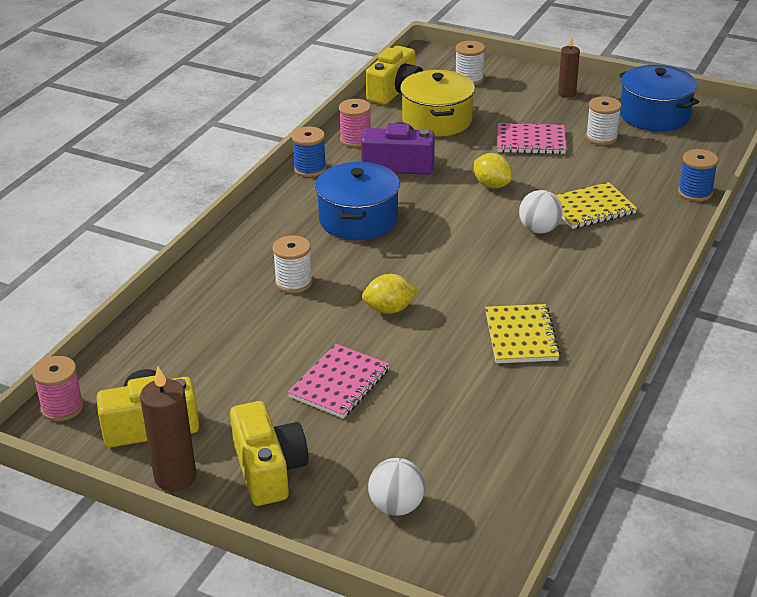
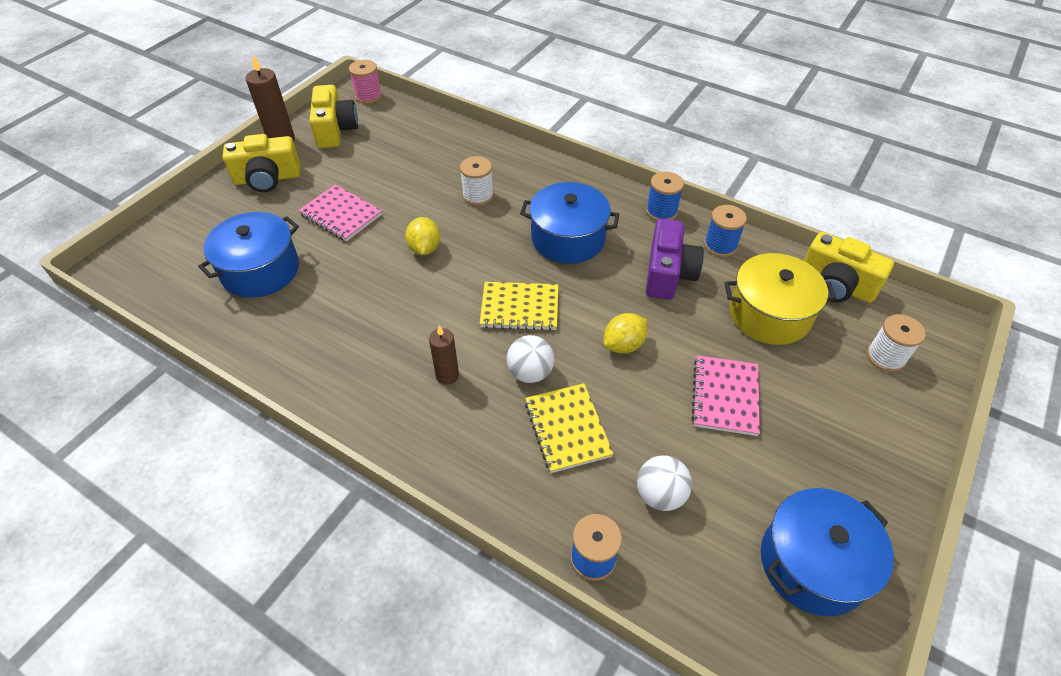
camera: 95 degrees right, 15 degrees up
pink spool [339,99,371,147] -> blue spool [704,205,747,257]
white ball [368,458,425,516] -> white ball moved to [637,456,692,511]
yellow notebook [485,304,561,363] -> yellow notebook moved to [480,282,558,331]
brown candle [558,37,580,98] -> brown candle moved to [429,325,459,385]
white spool [586,96,621,145] -> none
none -> blue pot [198,212,299,298]

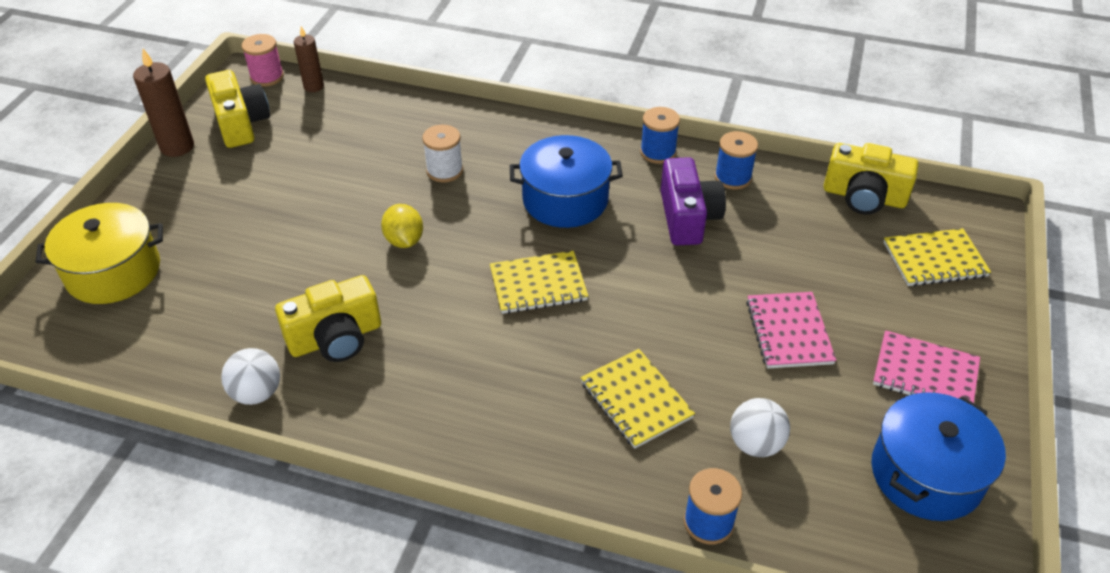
camera: 15 degrees left, 5 degrees down
blue pot [198,212,299,298] -> none
yellow camera [223,134,300,192] -> yellow camera moved to [275,275,381,362]
pink notebook [298,184,382,242] -> pink notebook moved to [873,330,980,403]
brown candle [429,325,459,385] -> brown candle moved to [294,26,324,92]
white ball [507,335,554,383] -> white ball moved to [221,348,280,405]
yellow lemon [604,313,648,354] -> none
yellow pot [724,253,837,345] -> yellow pot moved to [36,203,163,304]
white spool [867,314,926,372] -> yellow notebook [884,228,991,287]

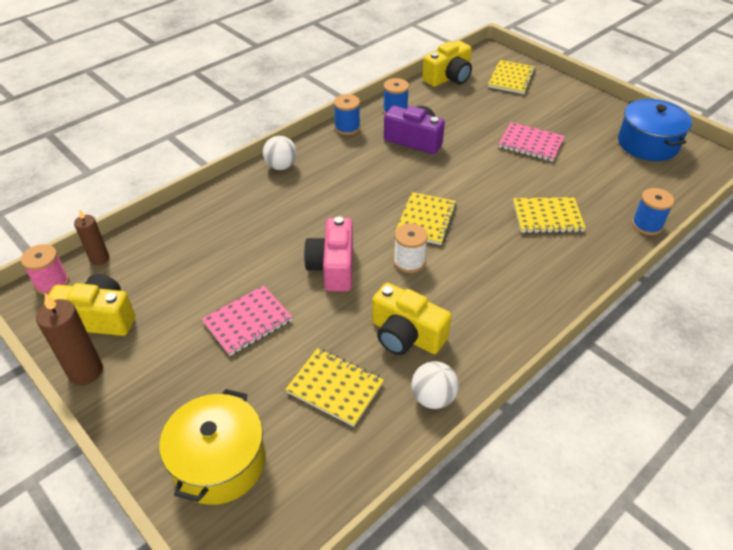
camera: 60 degrees left, 0 degrees up
yellow camera [275,275,381,362] -> yellow camera turned 120 degrees clockwise [372,283,451,355]
yellow lemon [381,204,423,248] -> pink camera [304,217,353,291]
white spool [422,125,463,182] -> white spool moved to [394,224,428,273]
blue pot [510,135,623,228] -> none
white ball [730,398,790,457] -> white ball moved to [263,136,297,170]
pink notebook [873,330,980,403] -> pink notebook moved to [202,285,293,356]
none -> yellow notebook [285,348,384,427]

